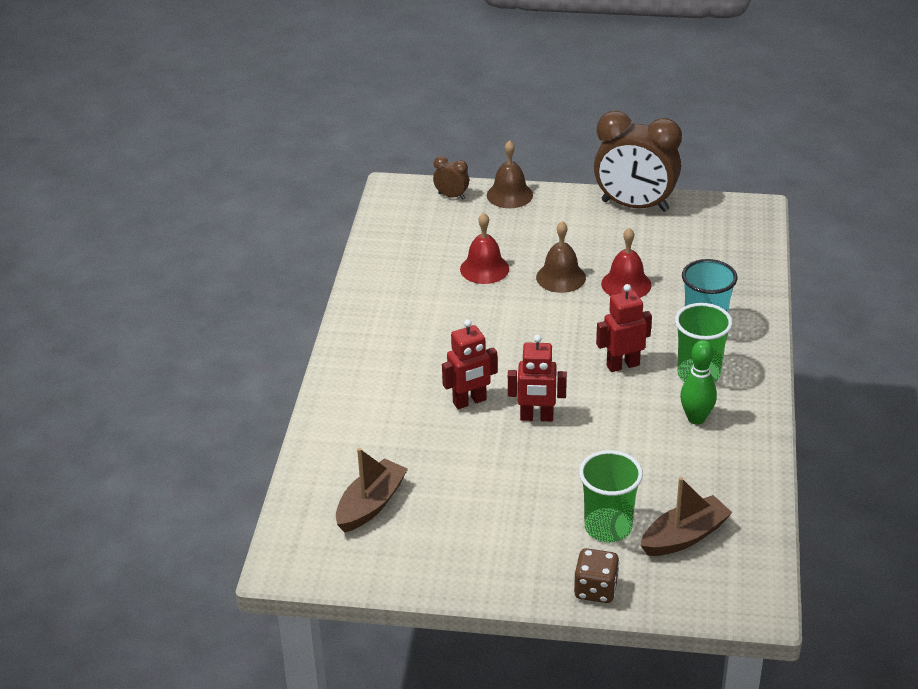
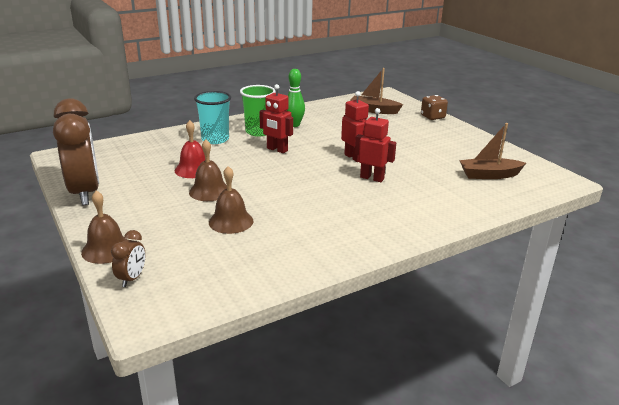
camera: 130 degrees left, 10 degrees down
brown clock [433,156,469,199] -> brown clock turned 150 degrees counterclockwise [111,230,146,287]
red bell [460,213,509,284] -> brown bell [209,166,253,234]
green cup [579,450,643,542] -> none

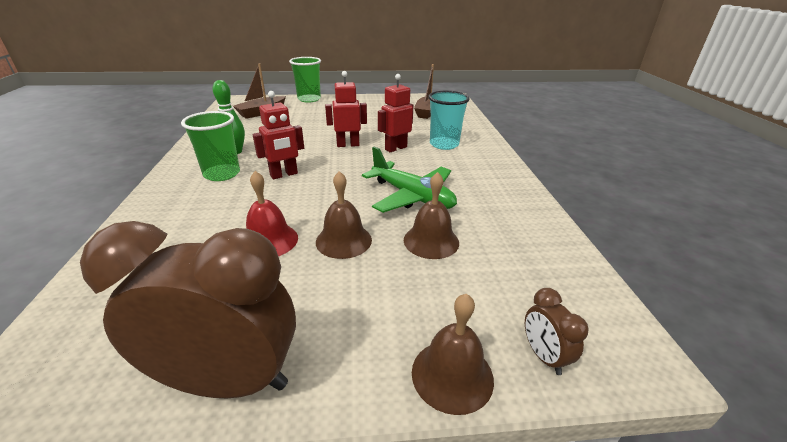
camera: 65 degrees left, 5 degrees up
brown clock [111,230,146,287] -> brown clock turned 150 degrees counterclockwise [525,288,589,375]
turquoise cup [194,91,231,144] -> turquoise cup moved to [428,91,470,150]
brown dice [421,95,448,120] -> green cup [289,57,321,103]
none -> green plane [362,147,457,213]

